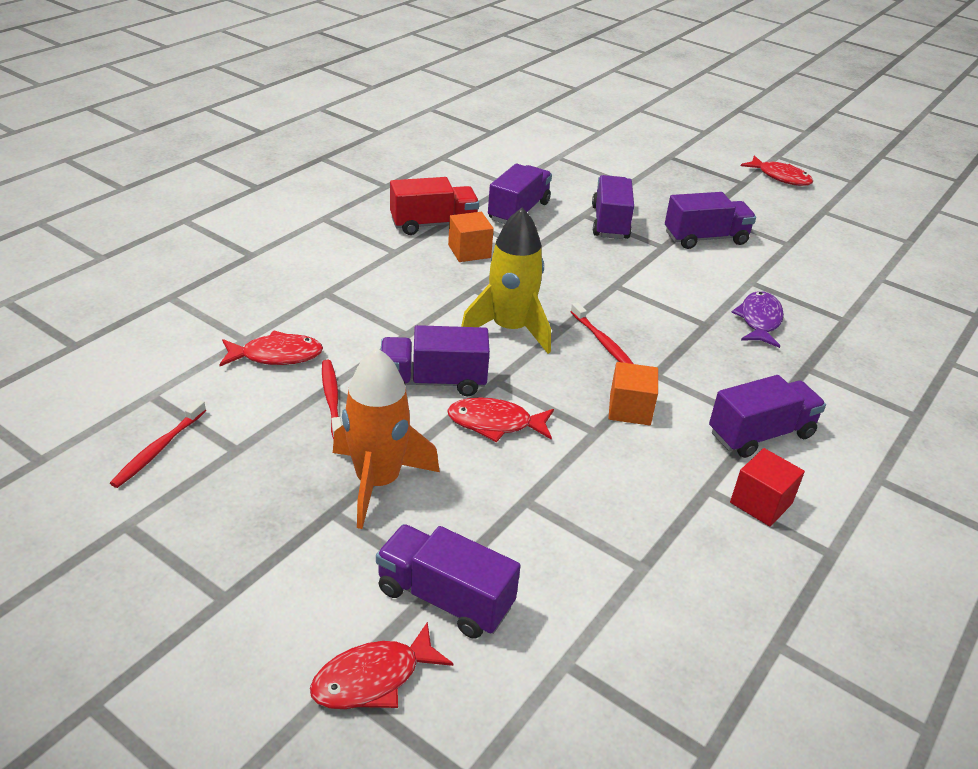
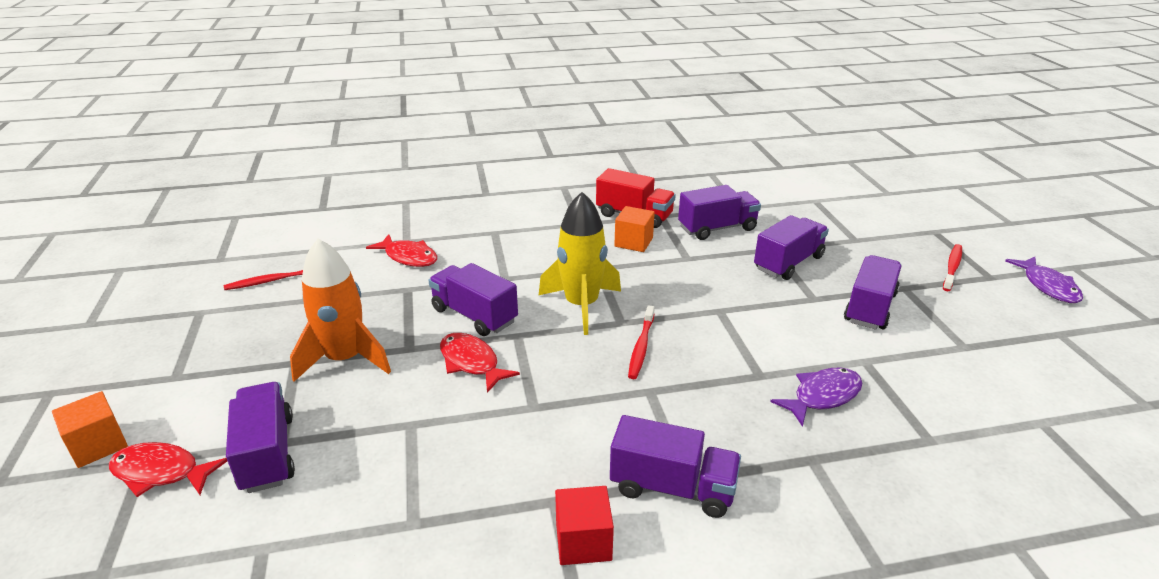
camera: 45 degrees right, 5 degrees down
red toothbrush [322,360,342,440] -> red toothbrush moved to [943,244,962,291]
orange cube [609,362,658,426] -> orange cube moved to [52,391,128,468]
purple truck [665,192,756,249] -> purple truck turned 90 degrees counterclockwise [844,255,901,330]
red fish [741,155,813,186] -> purple fish [1005,257,1083,303]

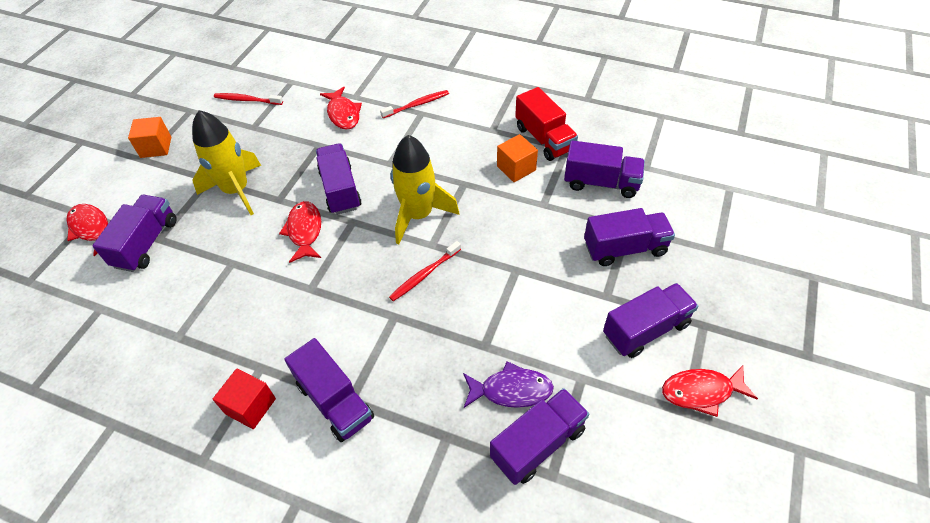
camera: 35 degrees right, 20 degrees up
orange cube [52,391,128,468] -> orange cube moved to [128,117,171,158]
orange rocket [290,239,391,382] -> yellow rocket [192,110,261,215]
red toothbrush [943,244,962,291] -> red toothbrush moved to [380,90,449,118]
purple fish [1005,257,1083,303] -> none
none -> purple truck [490,388,589,485]
none -> red fish [662,365,758,417]

